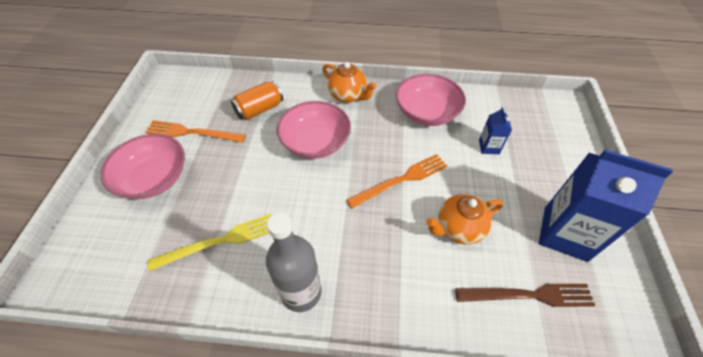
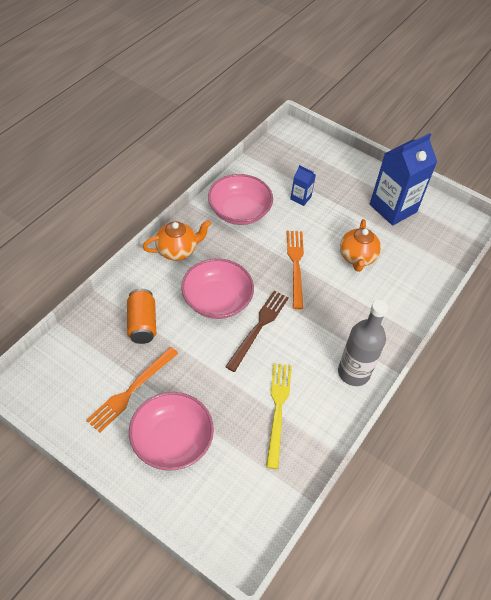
camera: 65 degrees left, 0 degrees up
brown fork [455,284,595,307] -> brown fork moved to [225,290,289,372]

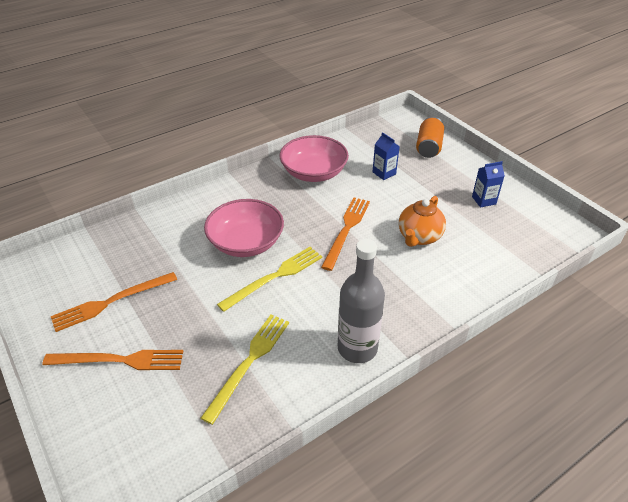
camera: 25 degrees right, 10 degrees down
orange can [127,289,156,344] -> orange can moved to [416,116,444,158]
pink bowl [129,392,214,471] -> orange fork [42,350,183,370]
orange teapot [143,220,211,261] -> none
brown fork [225,290,289,372] -> yellow fork [217,247,322,312]
blue carton [370,133,437,226] -> blue carton [472,161,505,207], size x0.46

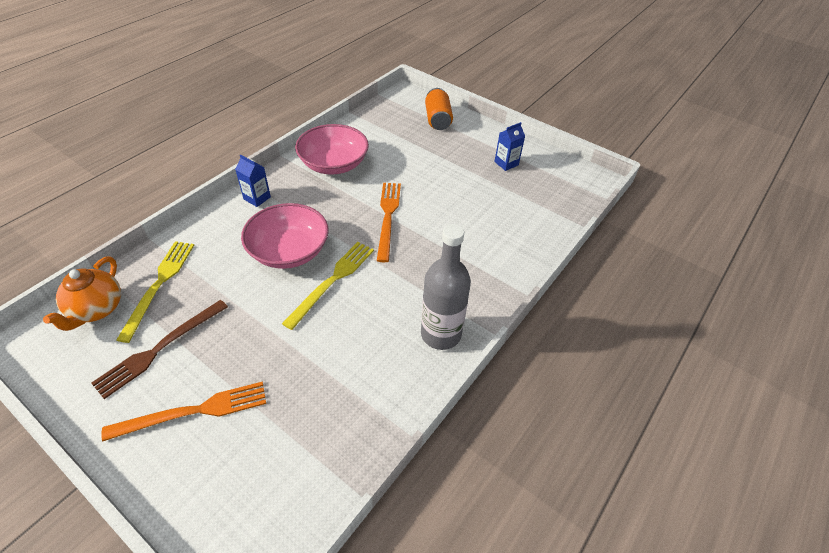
camera: 20 degrees left, 5 degrees up
orange fork [51,272,177,332] -> brown fork [91,300,228,399]
yellow fork [201,314,289,425] -> yellow fork moved to [116,241,194,343]
blue carton [372,132,400,180] -> blue carton moved to [235,155,271,207]
orange teapot [399,196,446,247] -> orange teapot moved to [43,257,121,331]

